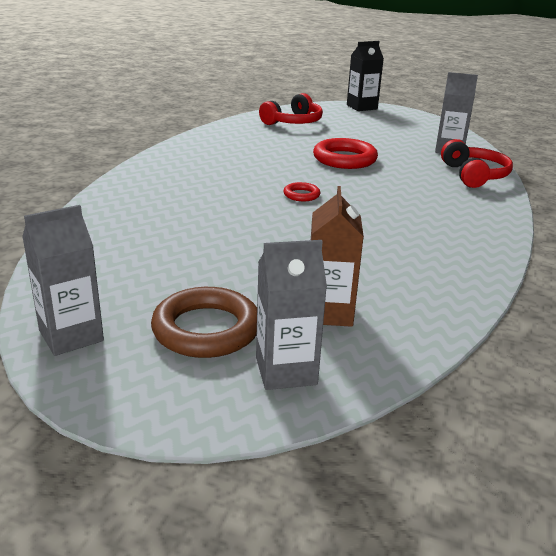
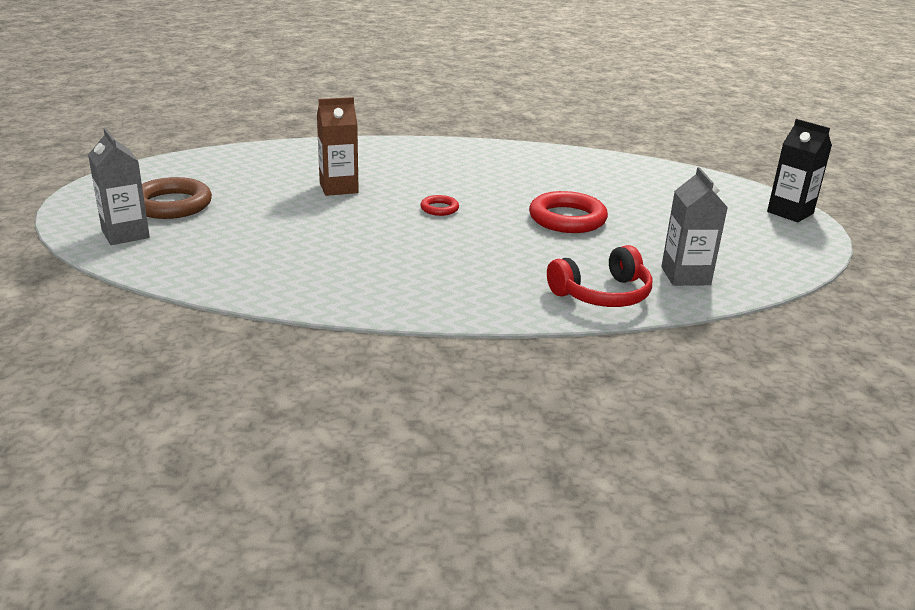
camera: 70 degrees right, 0 degrees up
grey carton [22,205,104,356] -> none
red headphones [259,93,323,125] -> none
brown carton [311,186,364,327] -> brown carton moved to [317,97,359,196]

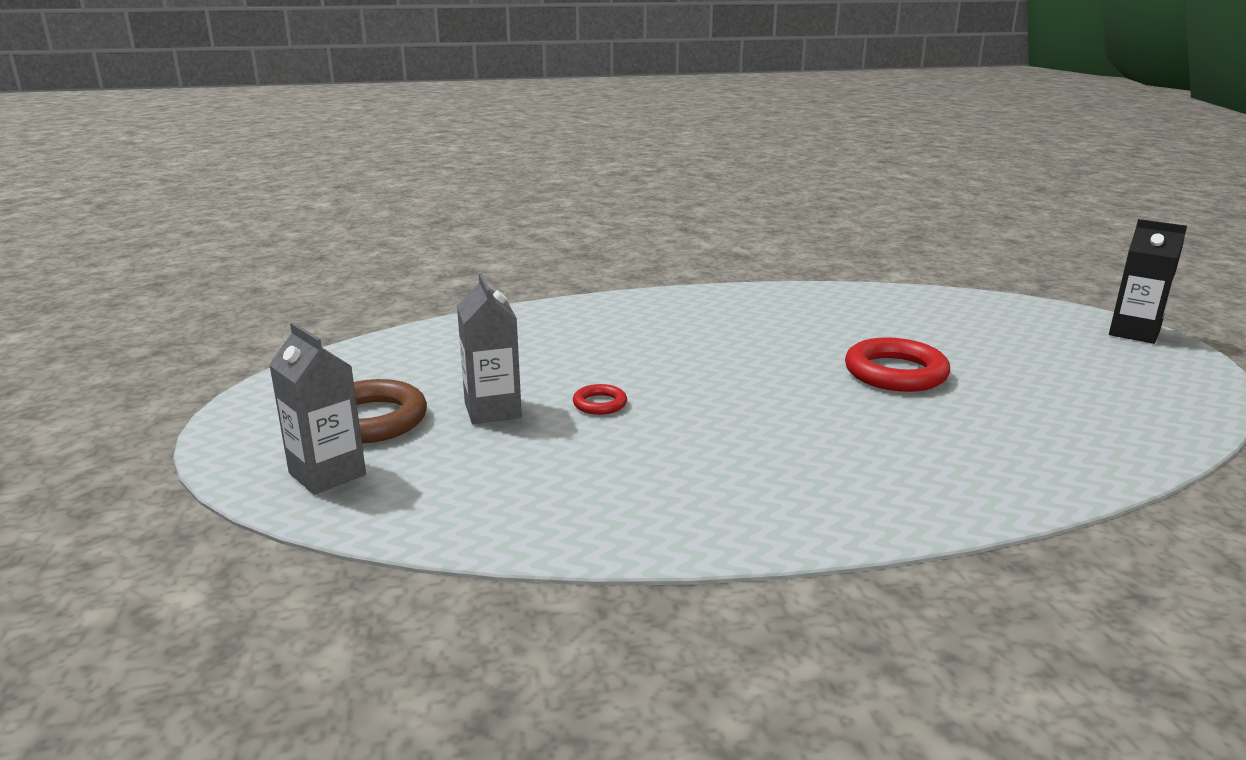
camera: 10 degrees left, 5 degrees down
brown carton [317,97,359,196] -> none
red ring [420,195,459,216] -> red ring moved to [573,384,627,415]
red headphones [547,245,652,307] -> none
grey carton [661,167,728,286] -> grey carton moved to [457,273,522,424]

